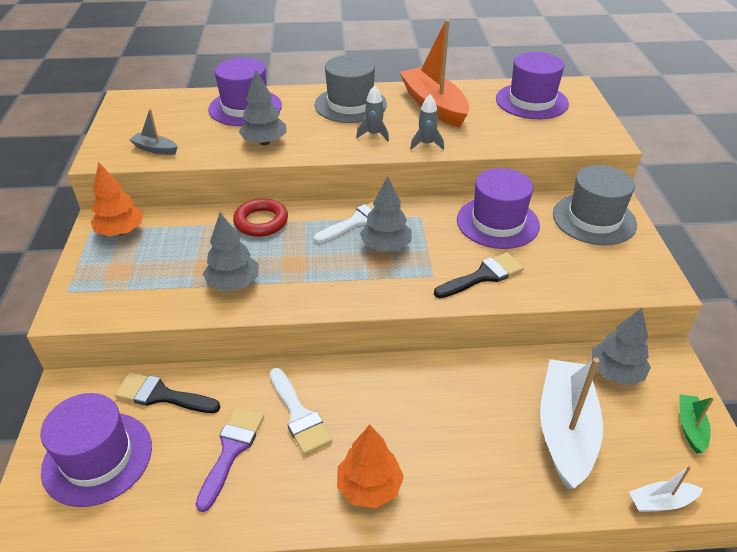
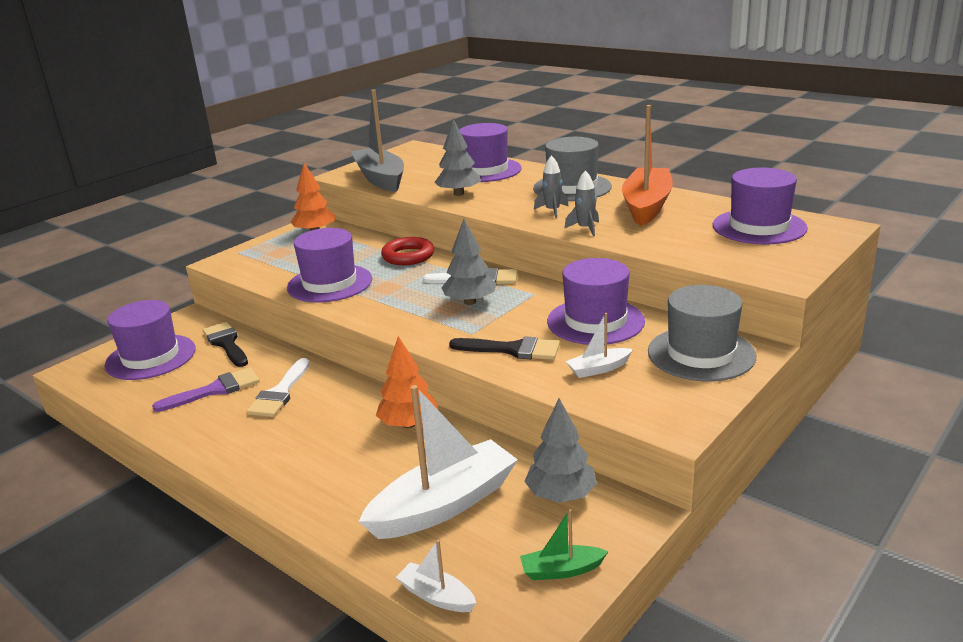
camera: 45 degrees right, 15 degrees down
grey boat [129,109,178,155] -> grey boat [351,89,404,192], size x2.17
grey tree [203,212,259,291] -> purple hat [287,228,372,303]
orange tree [337,424,404,508] -> orange tree moved to [376,336,439,428]
green boat [679,394,714,454] -> green boat turned 150 degrees counterclockwise [520,509,609,580]
none -> white boat [566,313,633,378]

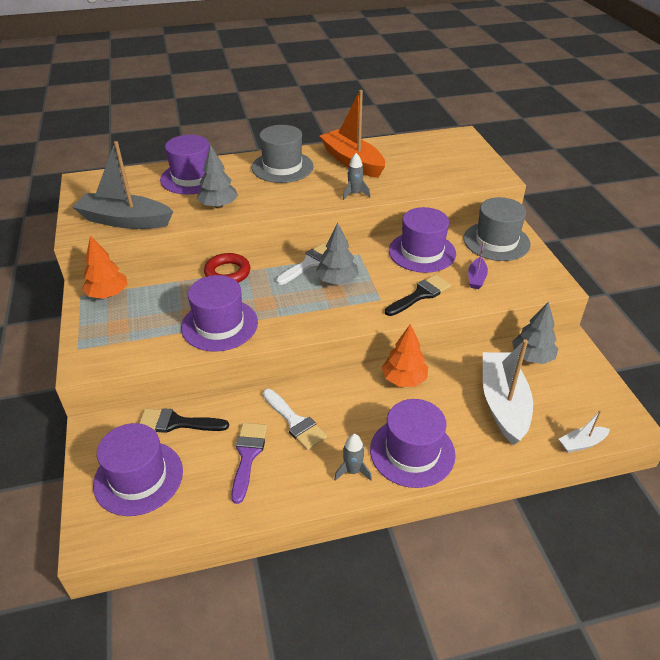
camera: 55 degrees left, 15 degrees up
green boat [520,509,609,580] -> none
grey rocket [534,155,569,218] -> grey rocket moved to [334,434,372,481]
white boat [566,313,633,378] -> purple boat [468,242,488,289]
purple hat [713,168,808,245] -> purple hat moved to [370,399,456,488]

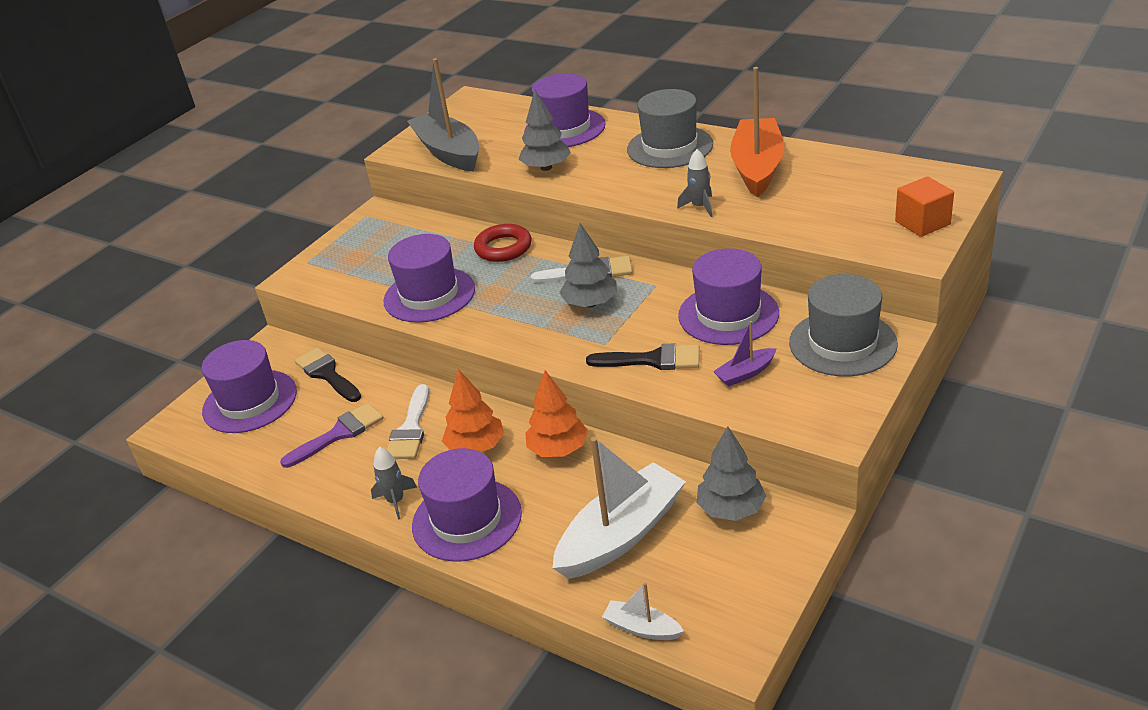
camera: 50 degrees right, 5 degrees down
orange tree [82,235,128,299] -> orange tree moved to [442,369,504,452]
none -> orange cube [895,176,954,237]

